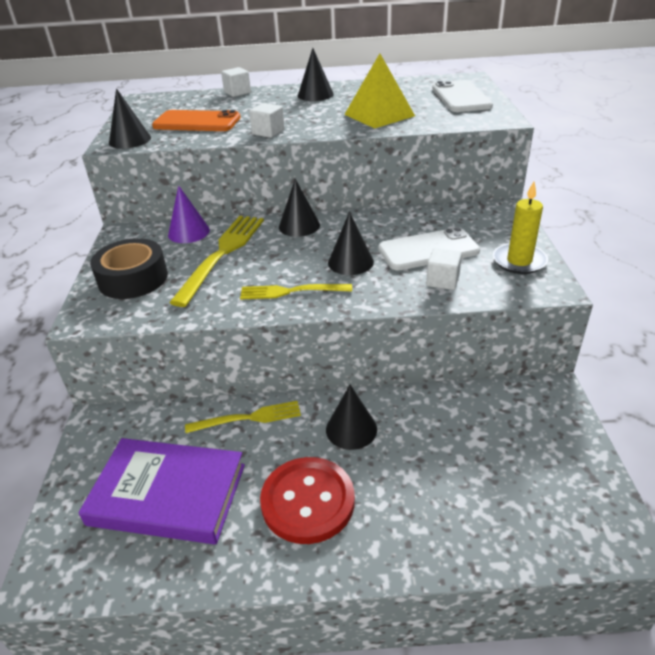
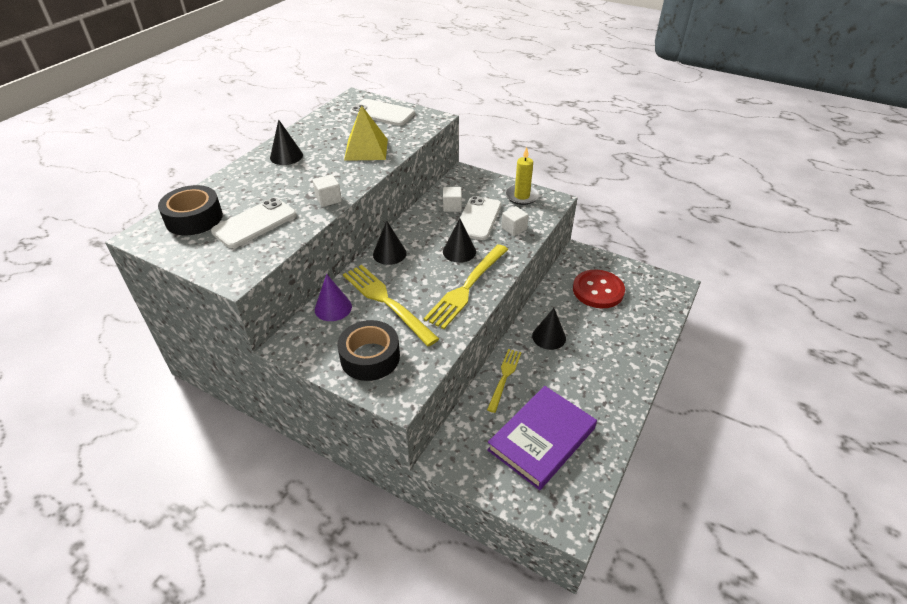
camera: 60 degrees left, 5 degrees up
black cone [109,88,151,149] -> none
orange phone [152,110,241,131] -> white phone [211,198,297,248]
white cube [221,67,251,97] -> white cube moved to [443,187,462,212]
yellow fork [240,284,352,300] -> yellow fork [424,244,508,329], size x1.63
red button [260,457,355,544] -> red button moved to [573,270,625,308]
none -> black tape [158,185,223,235]

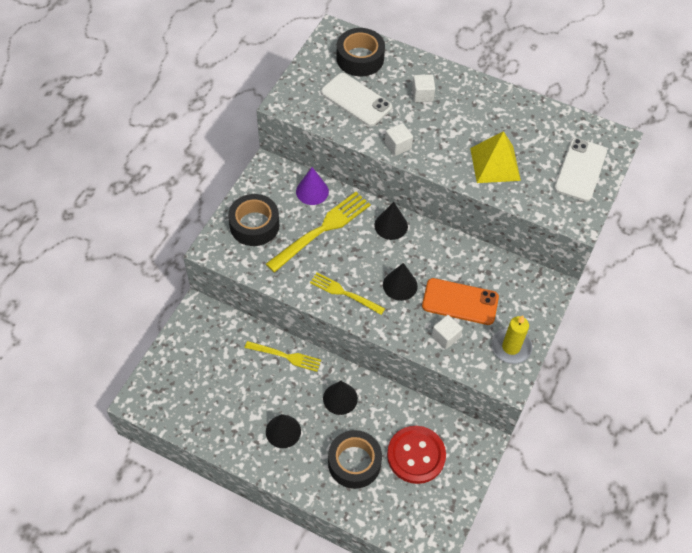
camera: 85 degrees right, 15 degrees up
black cone [270,119,303,165] -> black cone moved to [266,414,301,448]
yellow fork [424,244,508,329] -> yellow fork [310,273,385,315], size x0.61
white cube [443,187,462,212] -> white cube moved to [412,74,435,102]
white phone [460,196,501,240] -> orange phone [422,278,499,325]
purple book [487,386,597,490] -> none
none -> black tape [328,430,382,489]

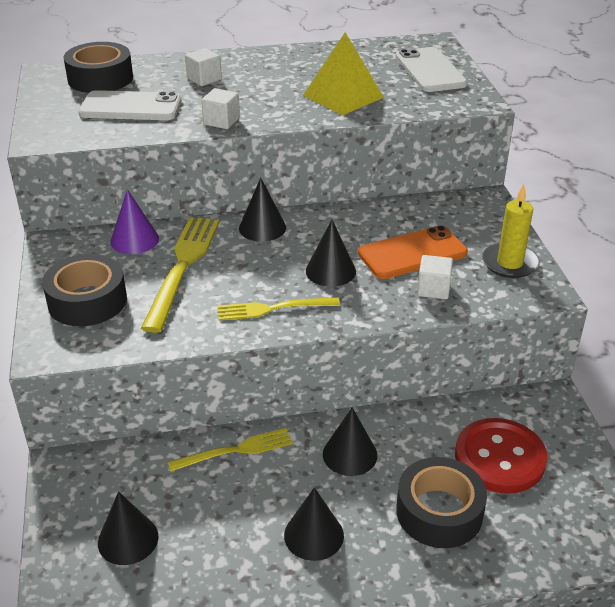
camera: 35 degrees left, 20 degrees down
none -> black cone [98,491,159,565]

